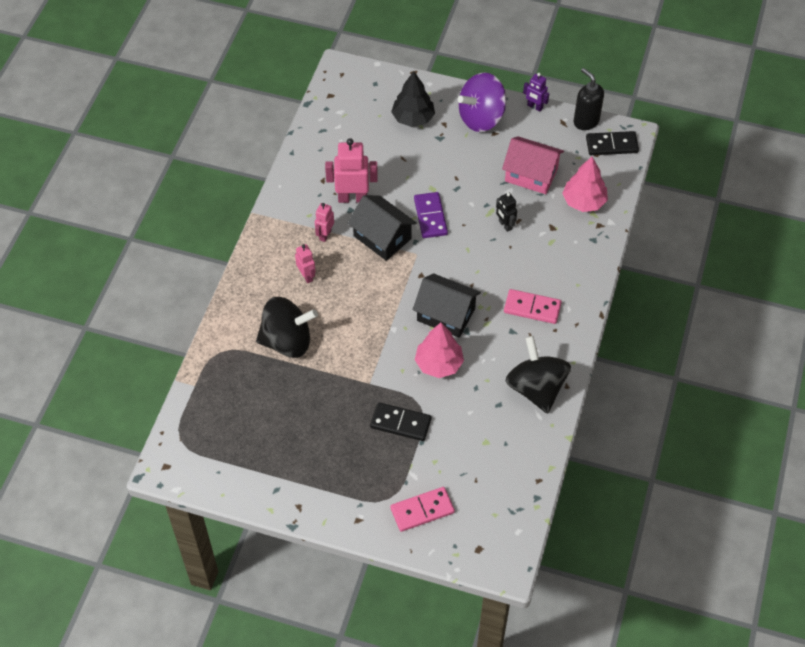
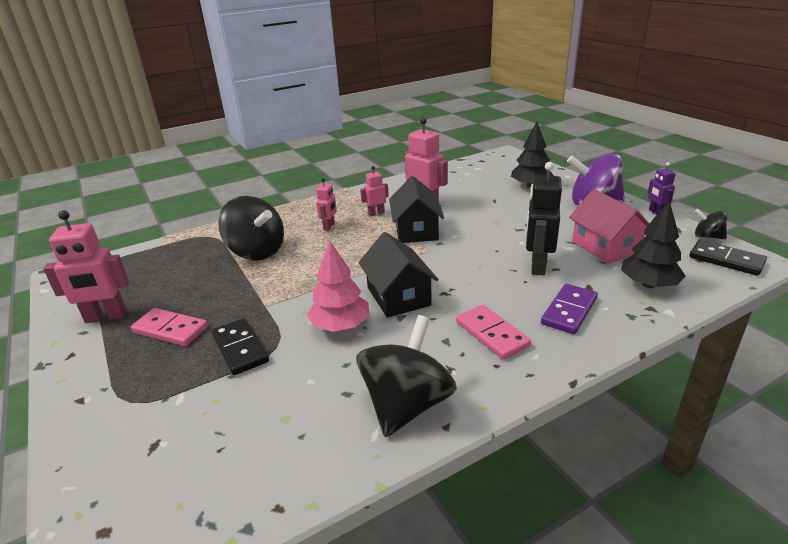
camera: 45 degrees right, 25 degrees down
pink domino [390,487,455,532] -> pink domino moved to [131,308,208,346]
purple domino [414,192,448,238] -> purple domino moved to [541,284,598,334]
black robot [496,193,517,232] -> black robot [526,162,562,275], size x1.78
pink tree [562,157,608,212] -> black tree [621,200,686,288]
black soap dispenser [574,68,604,130] -> black spinning top [694,209,727,239]
none -> pink robot [43,210,129,323]

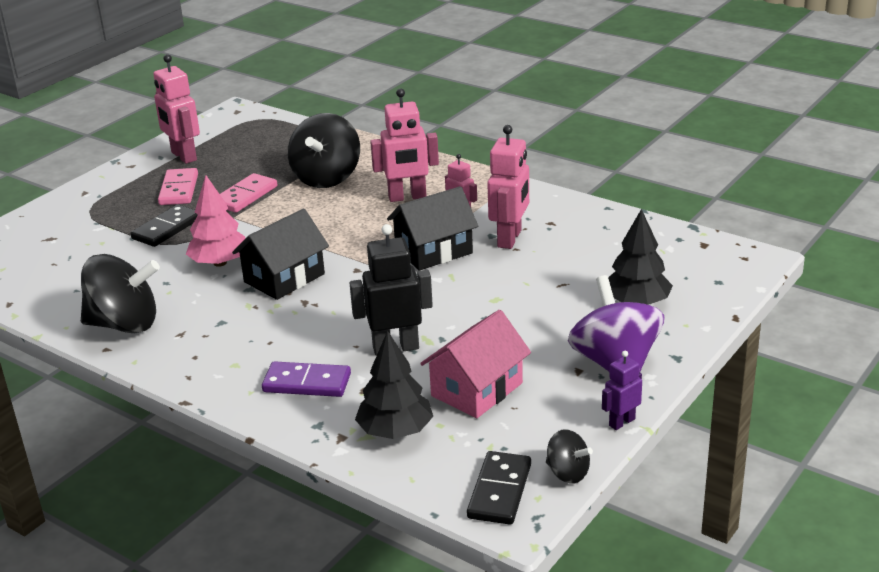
camera: 65 degrees right, 0 degrees up
pink robot [316,178,337,231] -> pink robot [370,88,439,202], size x1.78
pink domino [456,305,531,360] -> pink domino moved to [220,173,277,213]
black spinning top [694,209,727,239] -> black spinning top turned 120 degrees clockwise [546,429,593,484]

